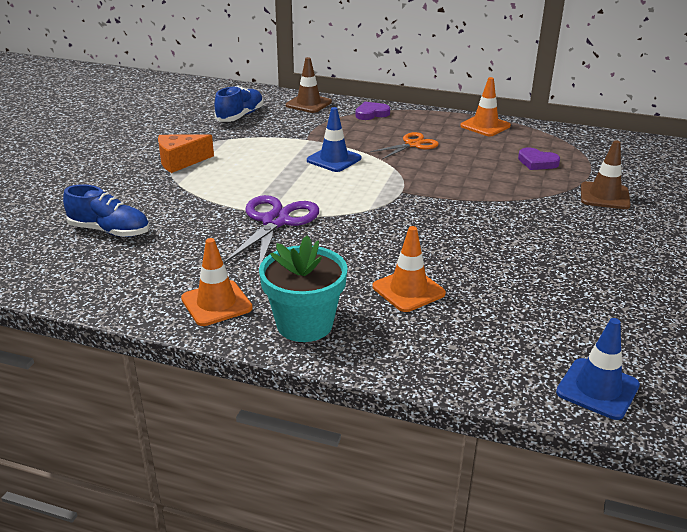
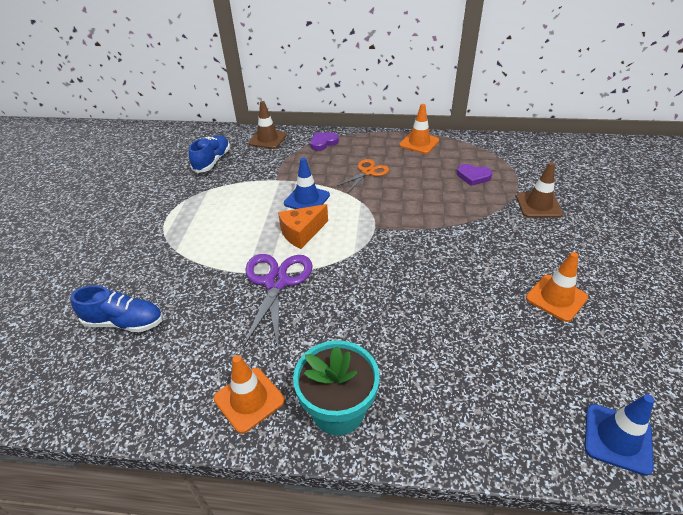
camera: 10 degrees left, 10 degrees up
orange cheese [158,134,214,173] -> orange cheese moved to [278,204,328,249]
orange traffic cone [373,226,446,312] -> orange traffic cone moved to [526,252,588,322]

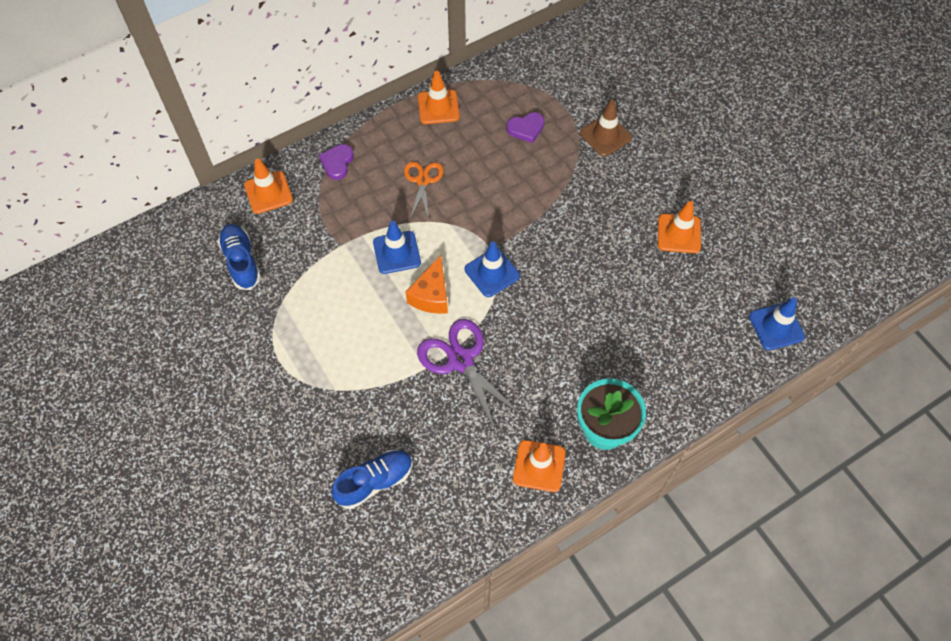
camera: 40 degrees left, 20 degrees up
brown traffic cone [248,101,287,149] -> orange traffic cone [244,159,293,214]
none -> blue traffic cone [465,241,520,297]

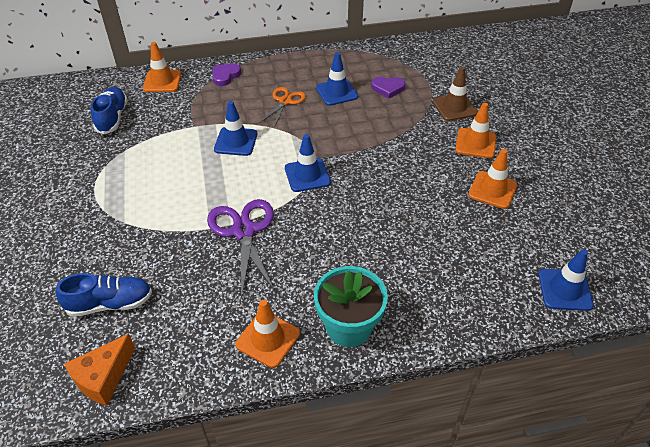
camera: 20 degrees right, 15 degrees down
orange cheese [405,255,448,314] -> orange cheese moved to [64,334,135,406]
orange traffic cone [418,71,460,124] -> orange traffic cone moved to [455,103,496,158]
none -> blue traffic cone [316,52,358,106]

